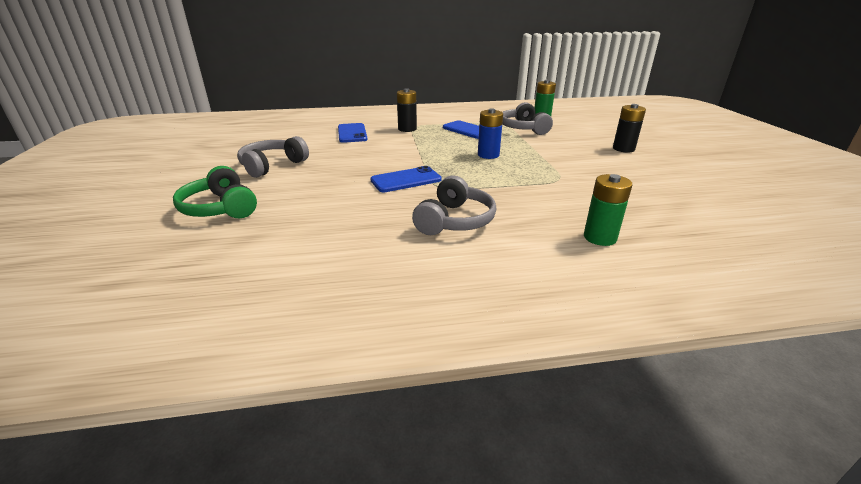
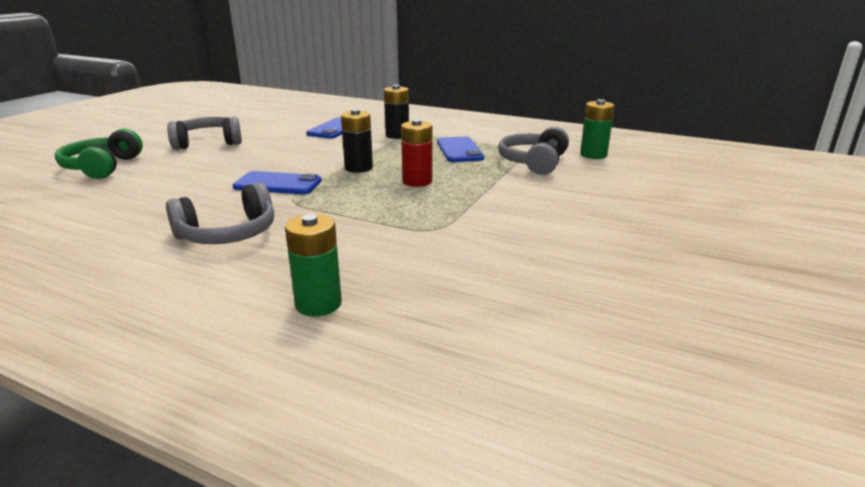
camera: 35 degrees right, 5 degrees down
blue battery [478,108,503,159] -> red battery [401,119,432,187]
black battery [613,104,646,152] -> black battery moved to [341,109,373,173]

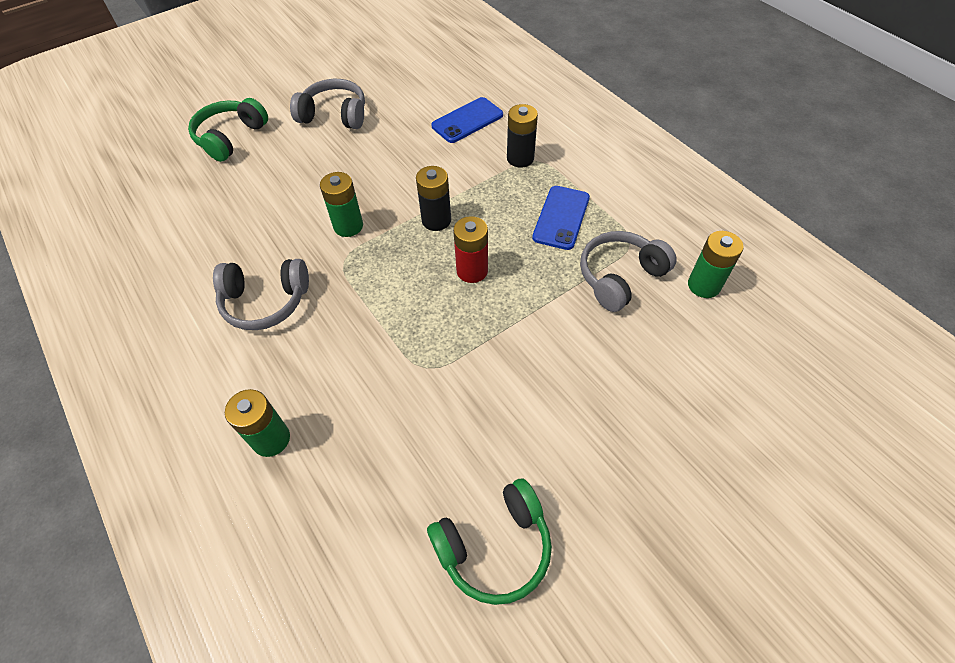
camera: 30 degrees right, 30 degrees up
blue phone [233,171,322,194] -> green battery [320,172,363,237]
none -> green headphones [427,478,552,605]

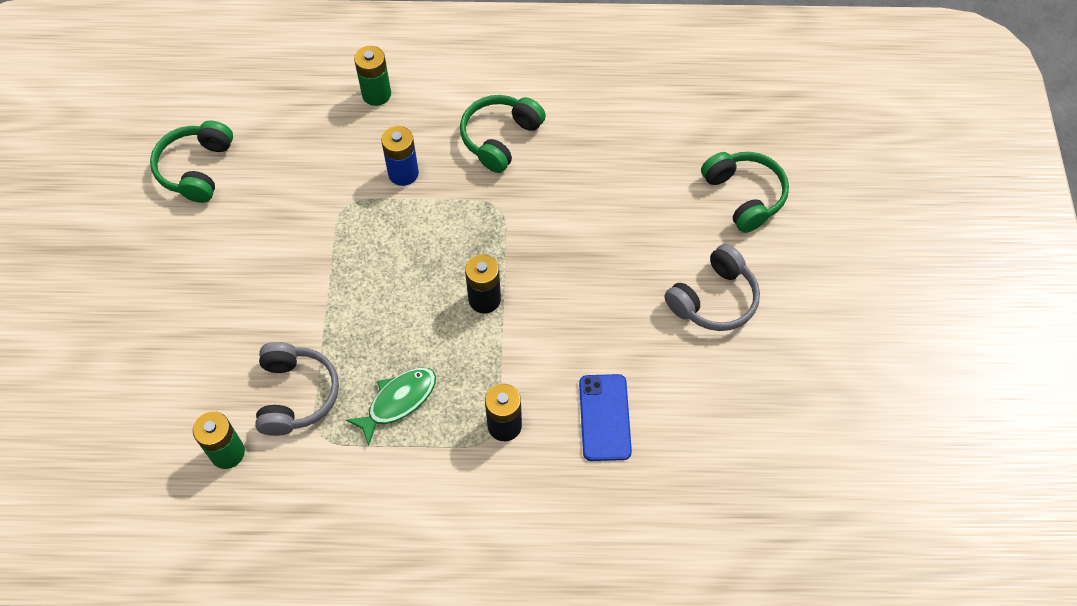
camera: 125 degrees right, 5 degrees up
grey headphones [213,259,309,330] -> green headphones [460,95,546,173]
green battery [320,172,363,237] -> none
red battery [453,216,488,283] -> none
blue phone [532,186,590,250] -> green fish [346,368,436,446]
none -> blue battery [381,126,419,186]

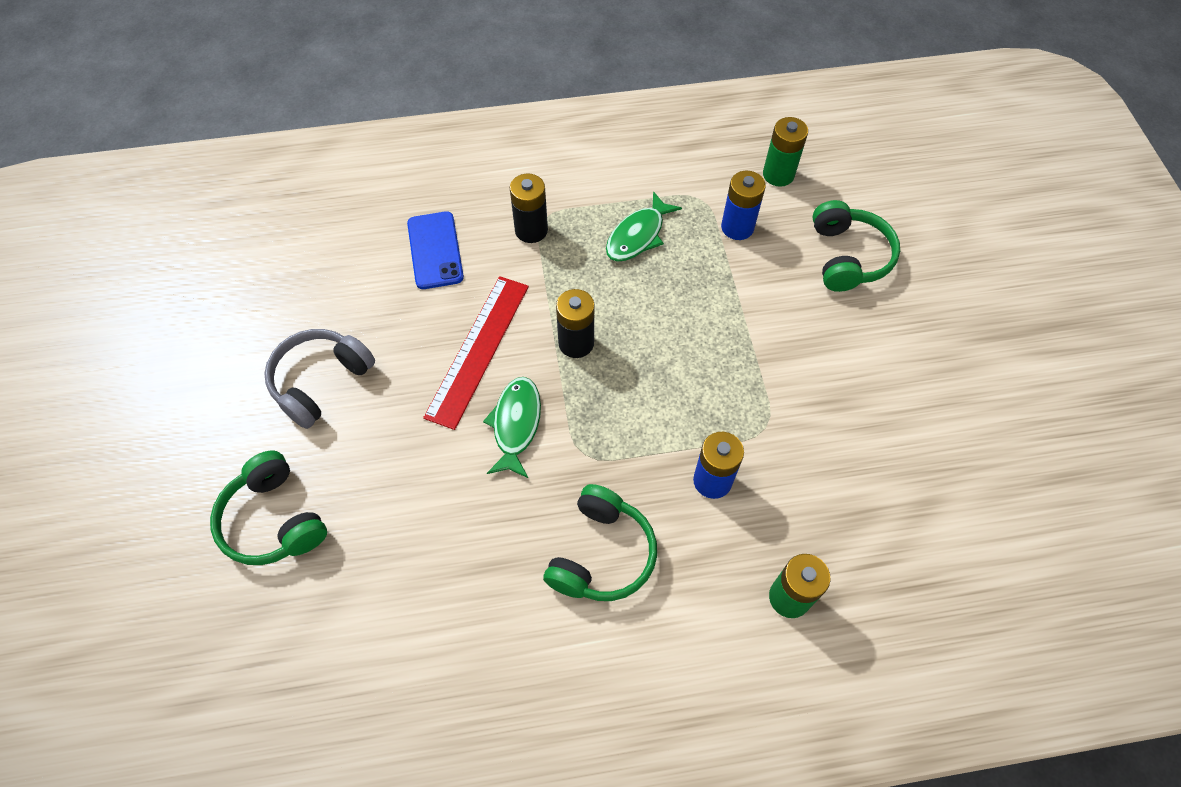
camera: 170 degrees right, 0 degrees up
green headphones [150,121,233,203] -> green headphones moved to [813,200,900,292]
grey headphones [255,342,339,436] -> blue battery [721,171,766,240]
none -> red ruler [423,276,529,430]
none -> green fish [483,377,541,478]

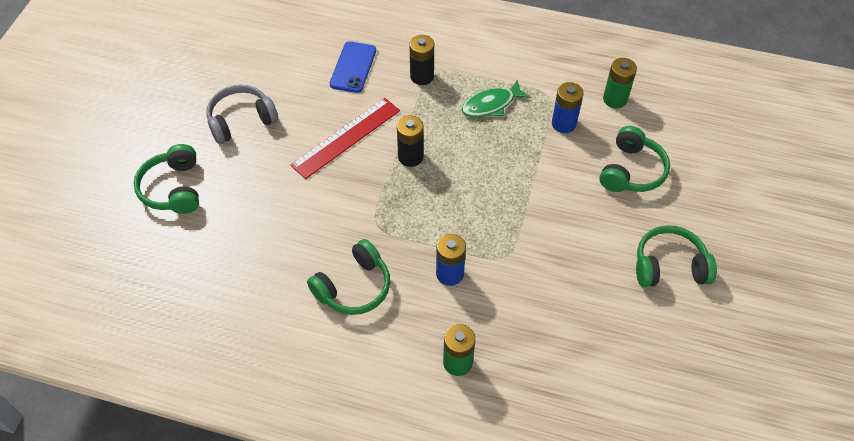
camera: 25 degrees right, 5 degrees down
green fish [483,377,541,478] -> none
none -> green headphones [636,225,717,287]

